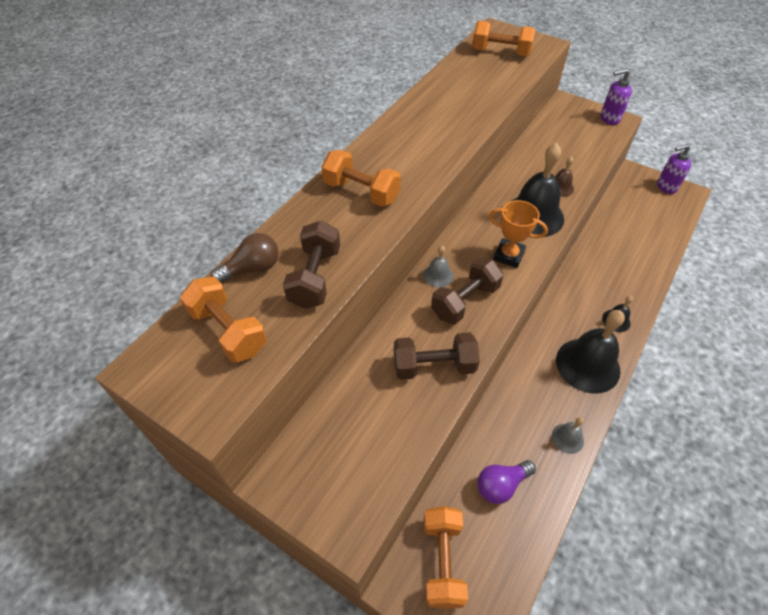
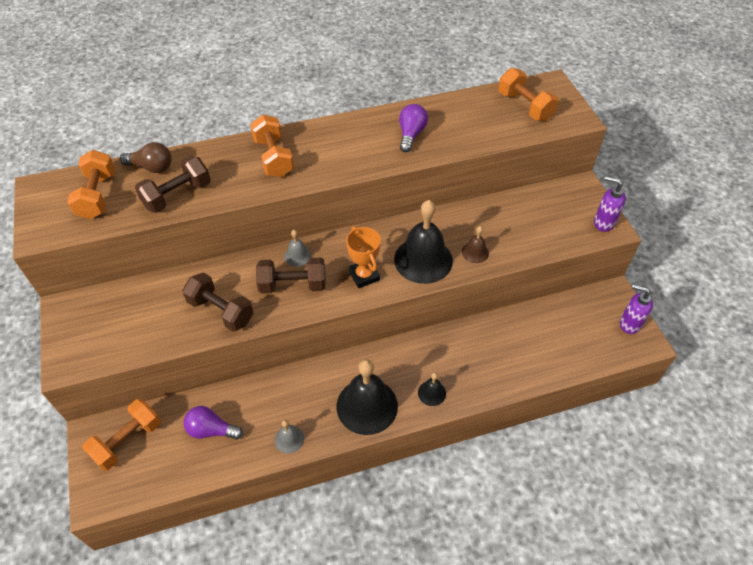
camera: 40 degrees right, 0 degrees up
none -> purple light bulb [399,104,428,152]

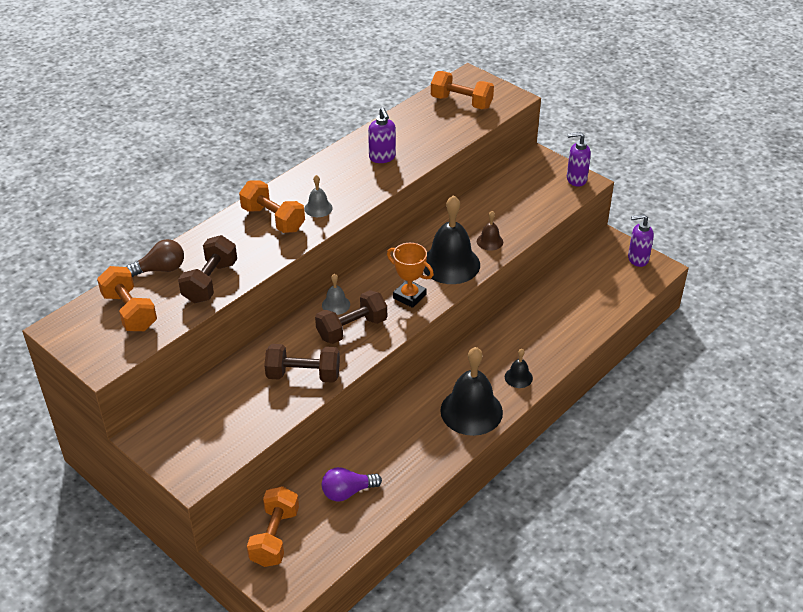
camera: 30 degrees left, 10 degrees down
grey bell [275,420,304,454] -> grey bell moved to [304,175,333,217]
purple light bulb [399,104,428,152] -> purple soap dispenser [368,107,396,163]

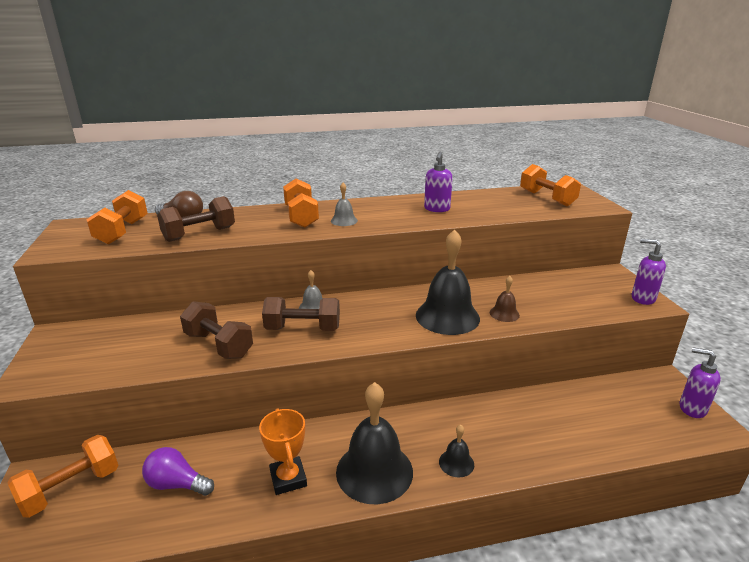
camera: 35 degrees right, 15 degrees down
orange trophy [387,243,434,308] -> orange trophy moved to [259,408,307,495]

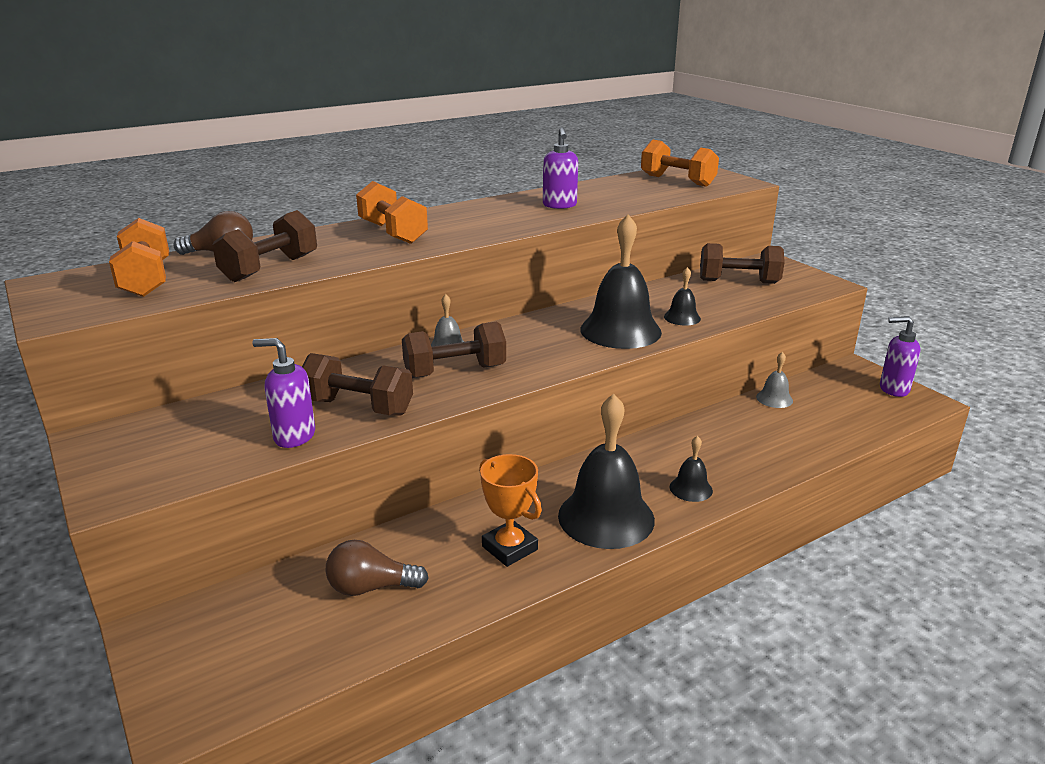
camera: 20 degrees left, 0 degrees up
orange dumbbell [7,435,119,518] -> none
purple light bulb [142,447,214,496] -> brown light bulb [326,540,429,596]
grey bell [331,183,358,226] -> grey bell moved to [756,352,793,408]
brown bell [490,276,520,322] -> black bell [664,267,701,326]
purple soap dispenser [631,239,666,305] -> purple soap dispenser moved to [252,338,315,448]
none -> brown dumbbell [700,243,785,284]

